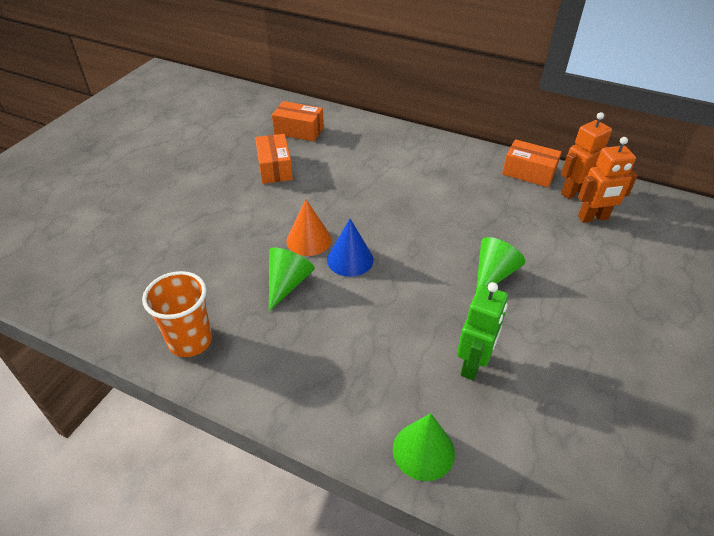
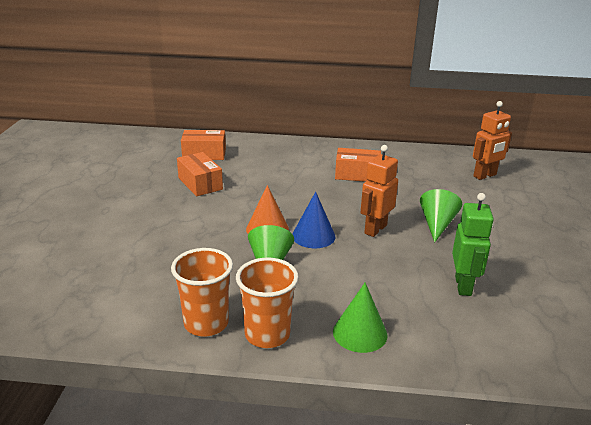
camera: 20 degrees left, 15 degrees down
green cone [393,413,455,481] -> green cone moved to [333,283,388,353]
orange box [502,139,562,187] -> orange box moved to [335,148,381,182]
orange robot [561,112,612,199] -> orange robot moved to [361,145,398,237]
none -> orange cup [236,258,299,348]

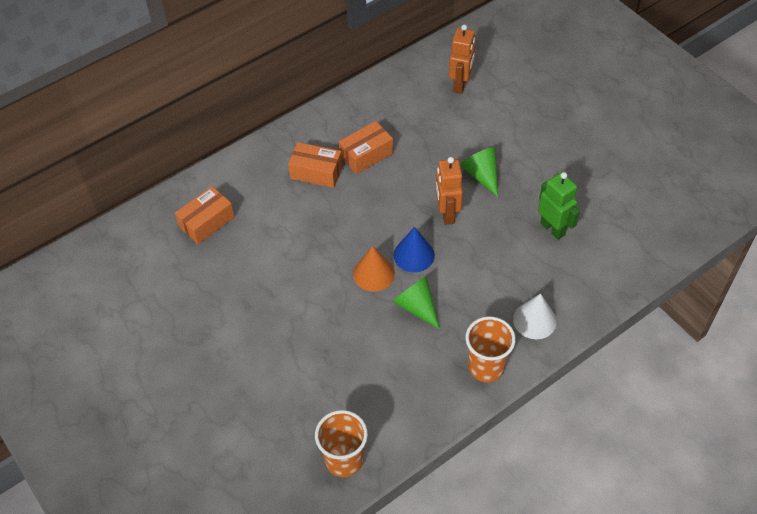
camera: 40 degrees left, 25 degrees up
orange cup [171,248,233,337] -> orange cup moved to [315,410,368,477]
orange box [177,152,223,196] -> orange box moved to [288,142,342,188]
green cone [333,283,388,353] -> white cone [513,294,557,339]

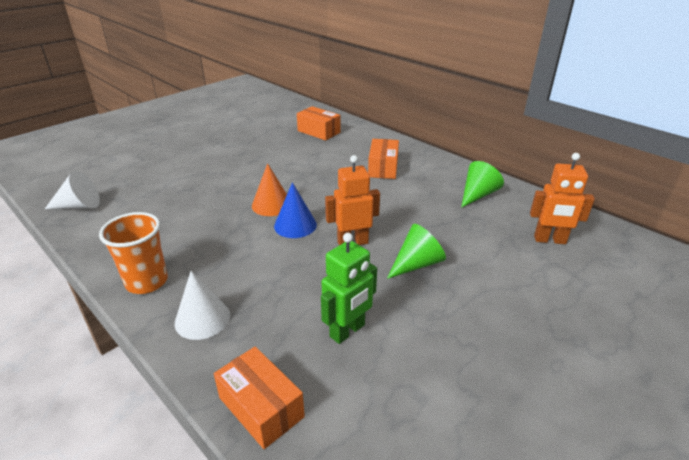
camera: 80 degrees right, 20 degrees down
orange cup [315,410,368,477] -> white cone [45,171,100,209]
orange box [339,121,393,174] -> orange box moved to [214,347,305,449]
green cone [392,276,440,329] -> green cone moved to [461,161,504,208]

